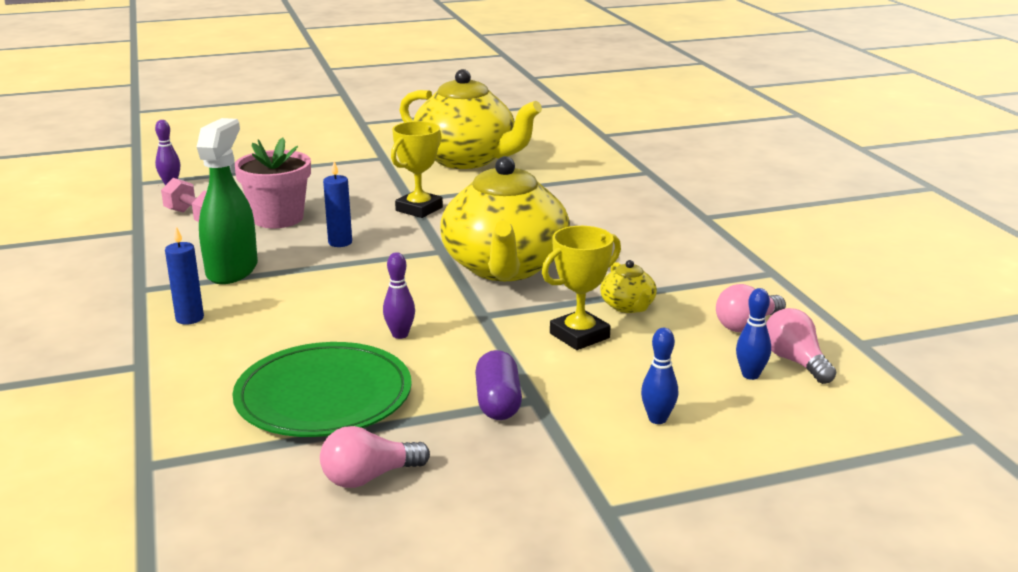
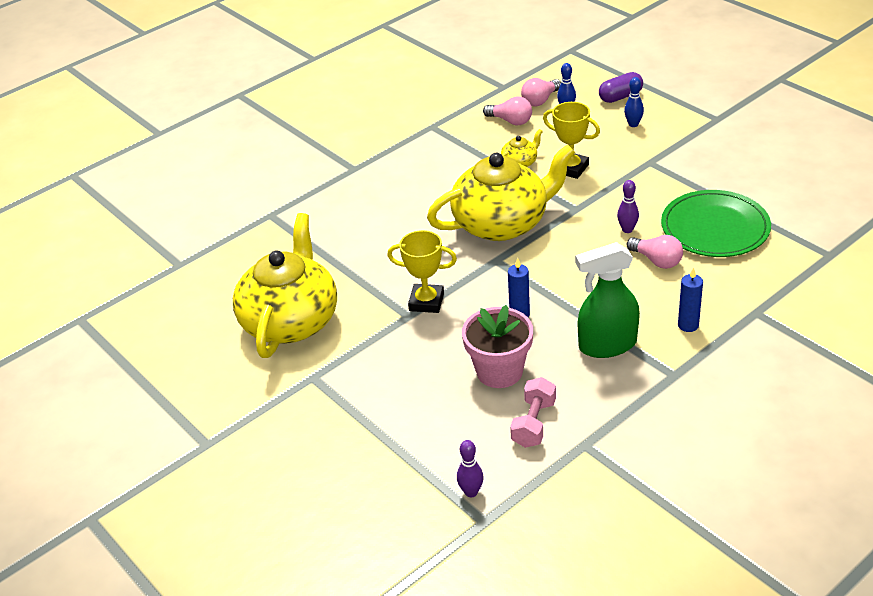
camera: 110 degrees left, 15 degrees up
pink light bulb [320,426,430,488] -> pink light bulb moved to [627,235,683,269]
purple capsule [475,350,522,420] -> purple capsule moved to [599,72,643,103]

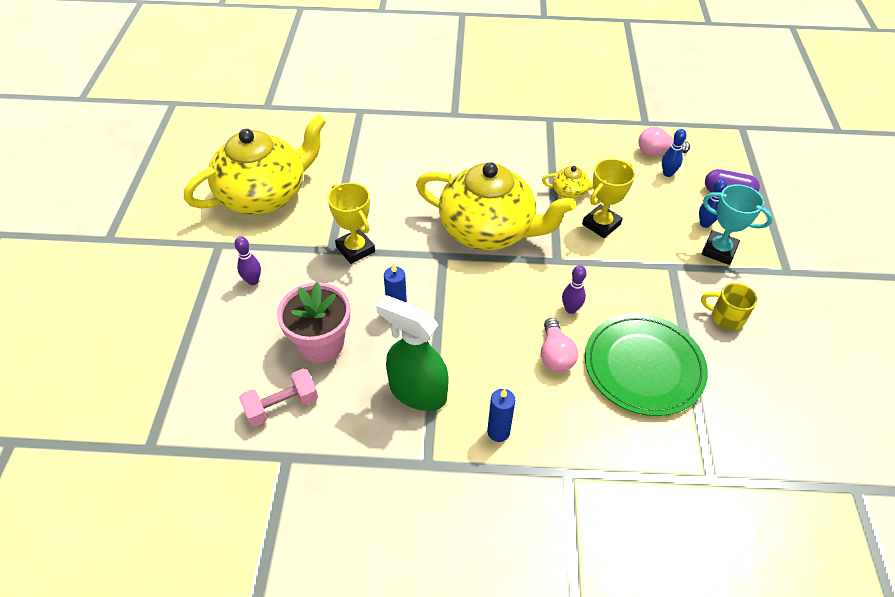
camera: 40 degrees right, 10 degrees up
purple bowling pin [457,440,484,497] -> purple bowling pin moved to [234,236,261,285]
pink light bulb [483,96,532,125] -> none
yellow trophy [543,102,600,179] -> yellow trophy turned 60 degrees clockwise [582,159,635,238]
none -> turquoise trophy [701,184,773,265]
none -> yellow mug [701,283,757,330]

